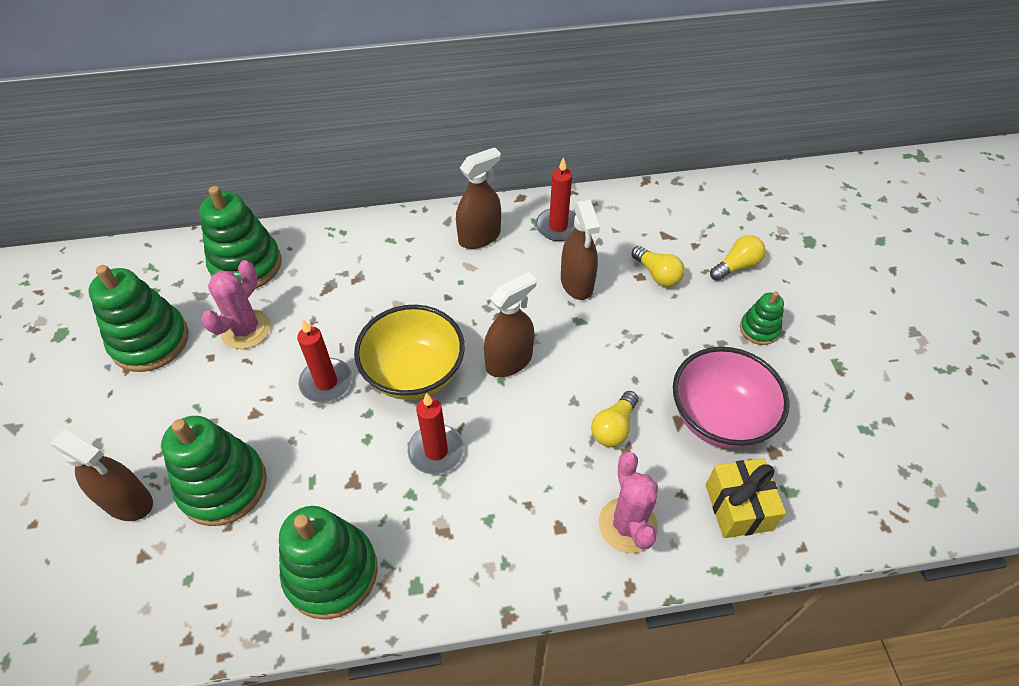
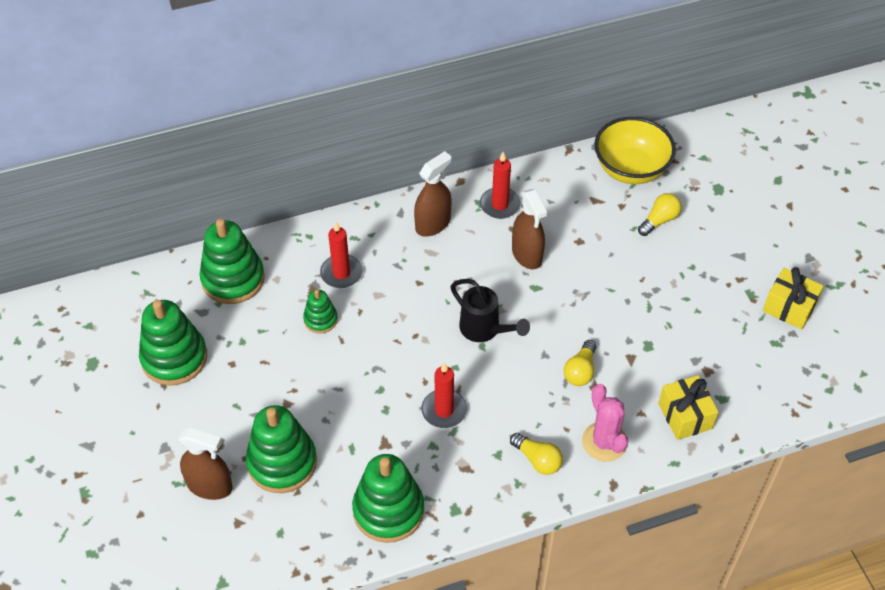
camera: 10 degrees left, 0 degrees up
pink cactus [201,260,271,349] -> none
red candle [297,320,352,403] -> red candle moved to [320,222,363,288]
yellow bowl [354,305,465,400] -> yellow bowl moved to [594,117,676,184]
brown spray bottle [484,272,537,377] -> black watering can [451,279,530,342]
yellow light bulb [631,246,685,287] -> yellow light bulb moved to [510,433,563,475]
pink bowl [673,347,790,449] -> none
green stacking toy [740,291,784,345] -> green stacking toy moved to [303,290,338,334]
none -> yellow gift [763,267,824,329]

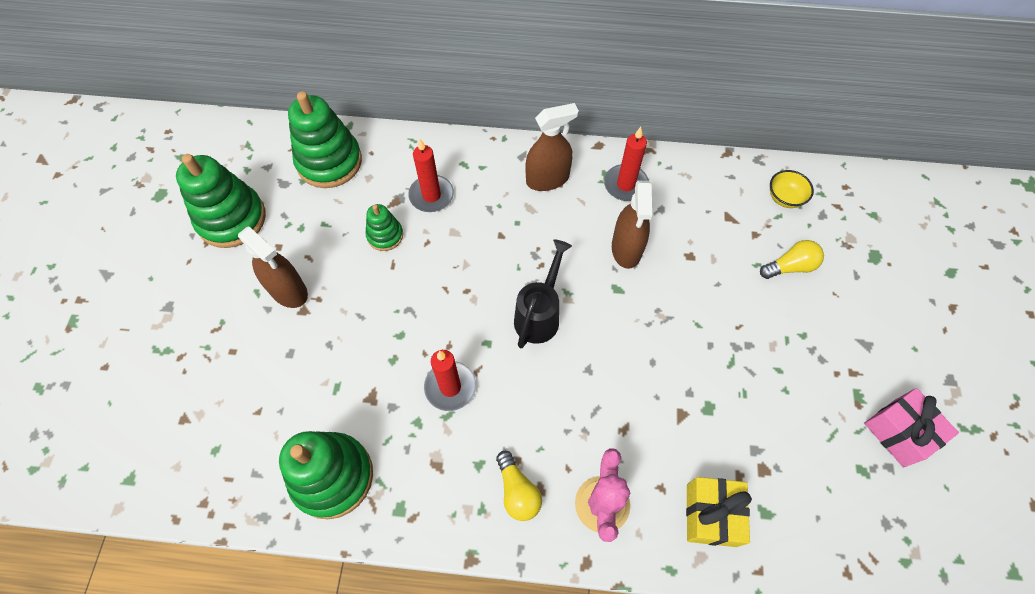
camera: 25 degrees right, 10 degrees up
brown spray bottle [179,428,233,500] -> brown spray bottle moved to [238,226,308,308]
green stacking toy [246,405,317,493] -> none
black watering can [451,279,530,342] -> black watering can turned 135 degrees counterclockwise [514,239,572,348]
yellow light bulb [564,340,596,386] -> none
yellow bowl [594,117,676,184] -> yellow bowl [770,170,814,208], size x0.47
yellow gift [763,267,824,329] -> pink gift [864,388,959,467]

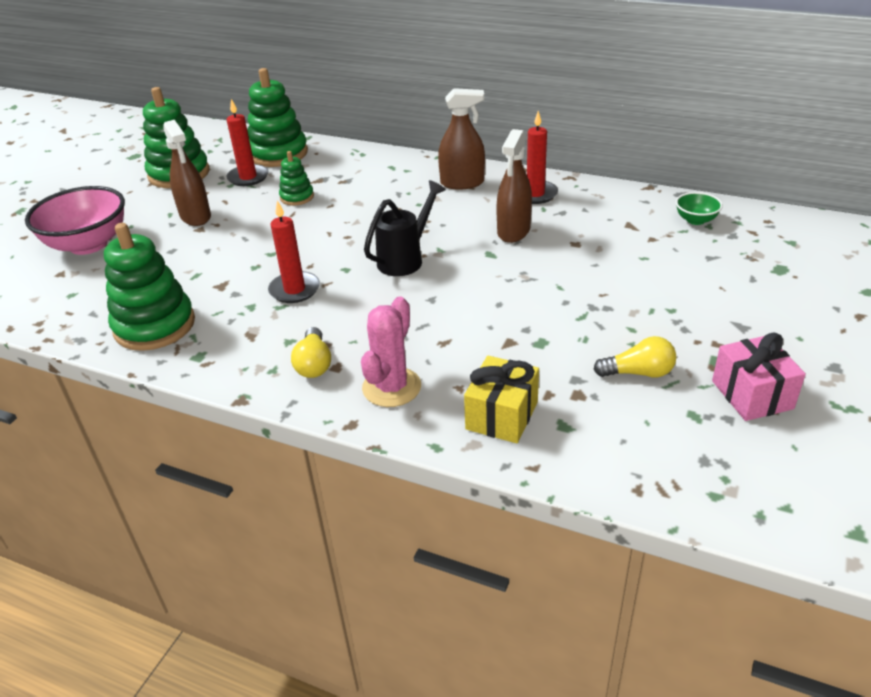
camera: 20 degrees right, 25 degrees down
red candle [408,139,454,212] -> red candle moved to [227,99,268,186]
yellow light bulb [760,240,824,279] -> yellow light bulb moved to [593,336,676,378]
yellow bowl [770,170,814,208] -> green bowl [676,192,723,225]
none -> pink bowl [25,186,125,255]

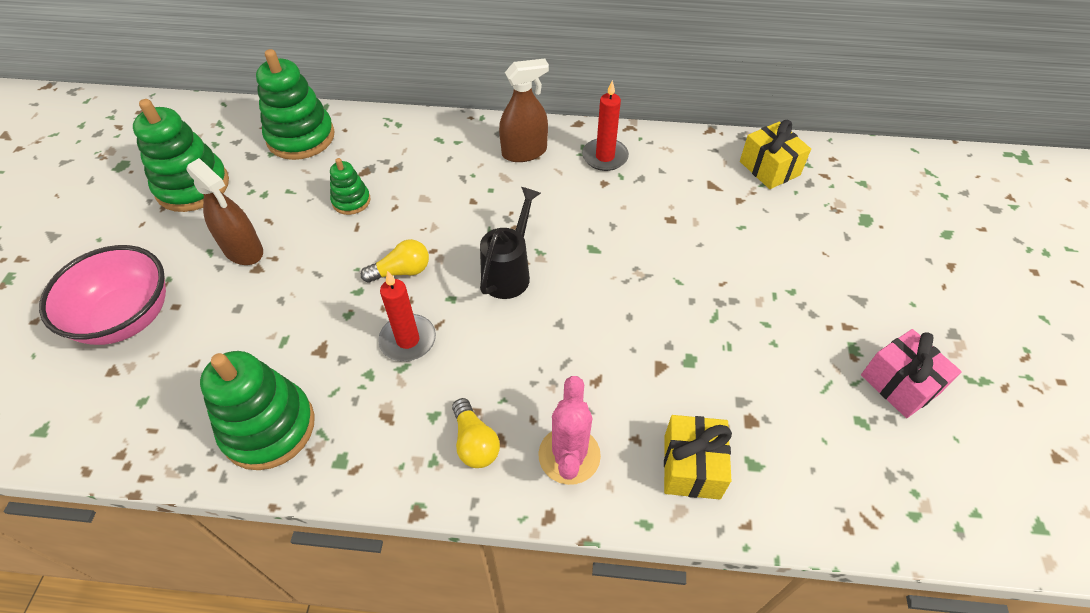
camera: 20 degrees left, 15 degrees up
red candle [227,99,268,186] -> none
brown spray bottle [497,129,532,243] -> none
yellow light bulb [593,336,676,378] -> yellow light bulb moved to [361,239,429,283]
green bowl [676,192,723,225] -> yellow gift [740,120,811,189]

